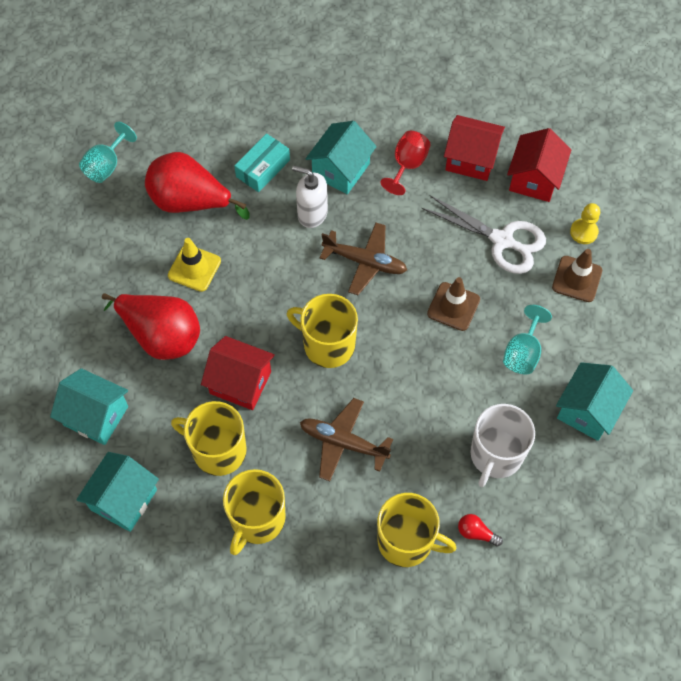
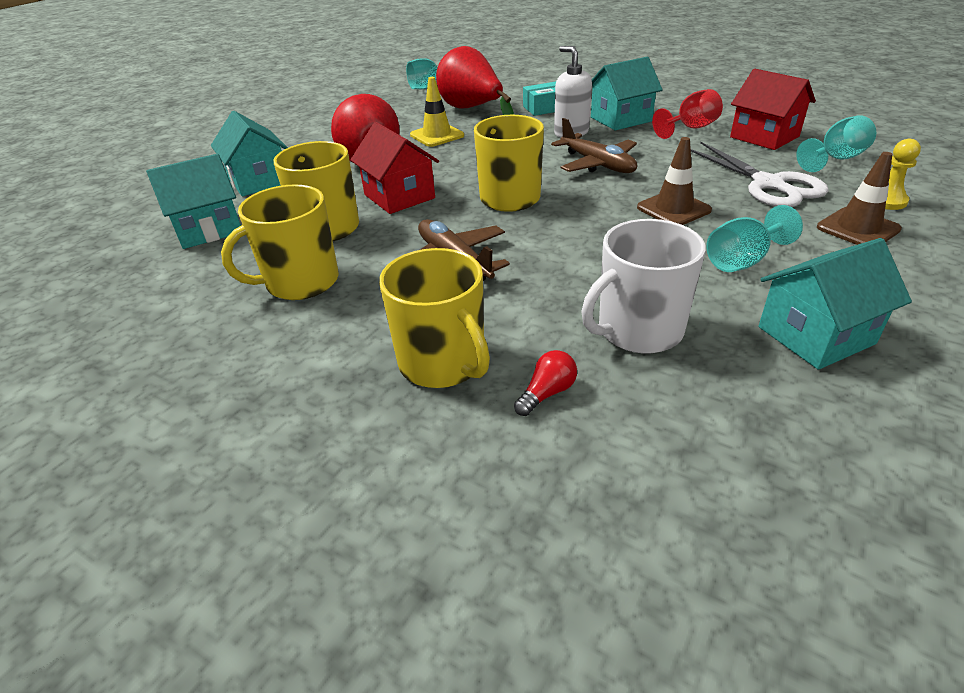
camera: 35 degrees right, 25 degrees down
red light bulb [458,514,503,547] -> red light bulb turned 75 degrees clockwise [514,350,577,416]
red house [507,128,572,202] -> turquoise goblet [796,115,876,172]

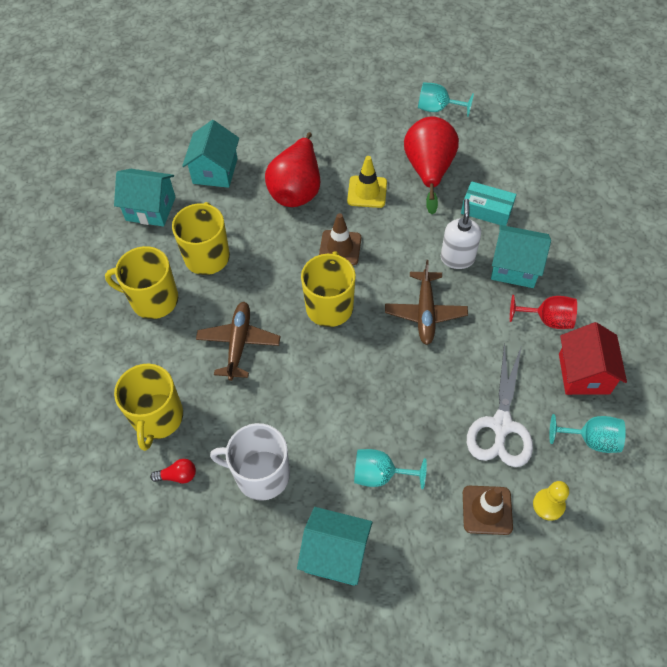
camera: 40 degrees right, 20 degrees up
red house [350,122,439,214] -> none
brown traffic cone [637,137,712,225] -> brown traffic cone moved to [319,213,361,266]

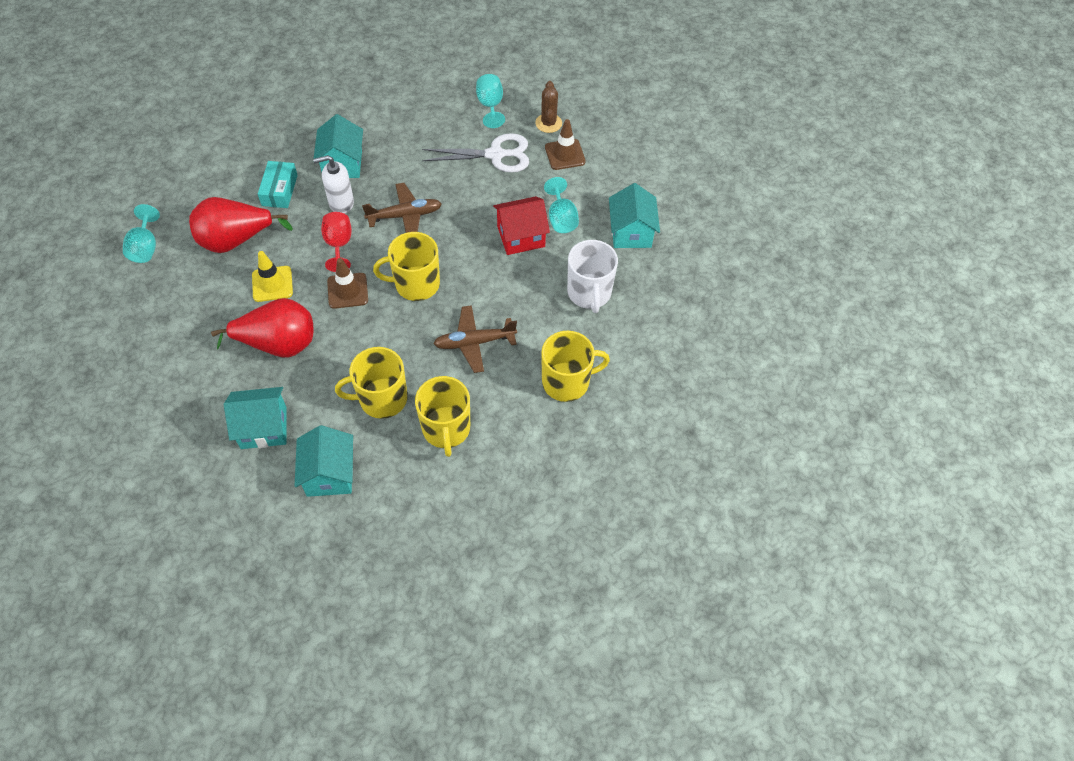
camera: 110 degrees left, 0 degrees up
red light bulb [150,459,196,483] -> none
red goblet [510,295,577,329] -> red goblet moved to [321,212,352,272]
yellow pawn [533,481,569,521] -> brown cactus [535,81,562,133]
red house [559,322,627,395] -> red house moved to [493,196,550,255]

